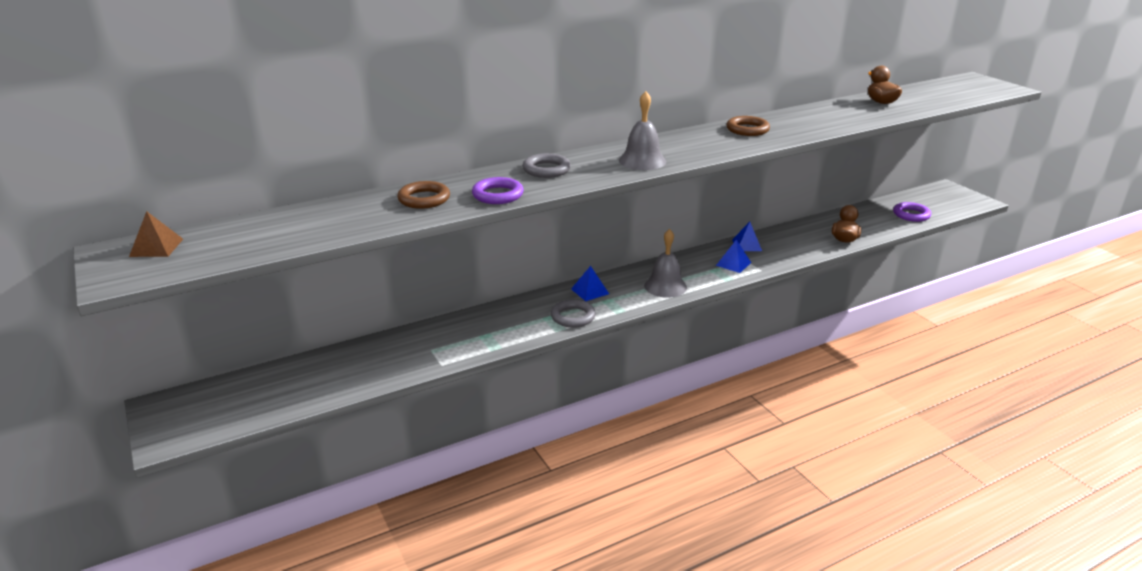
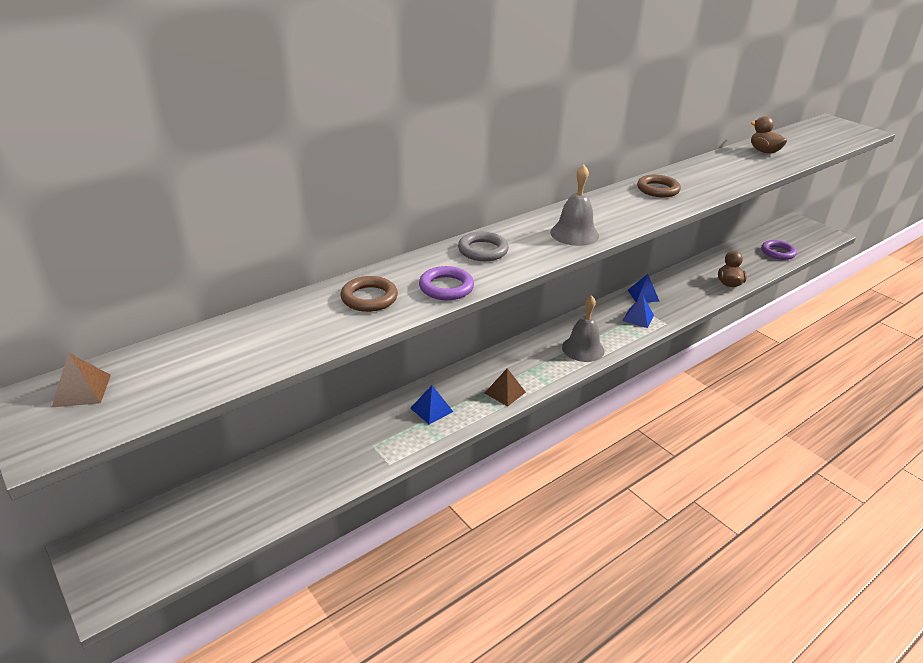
camera: 10 degrees left, 5 degrees up
grey ring [551,299,596,328] -> brown pyramid [485,368,526,407]
blue pyramid [571,266,609,301] -> blue pyramid moved to [411,385,453,424]

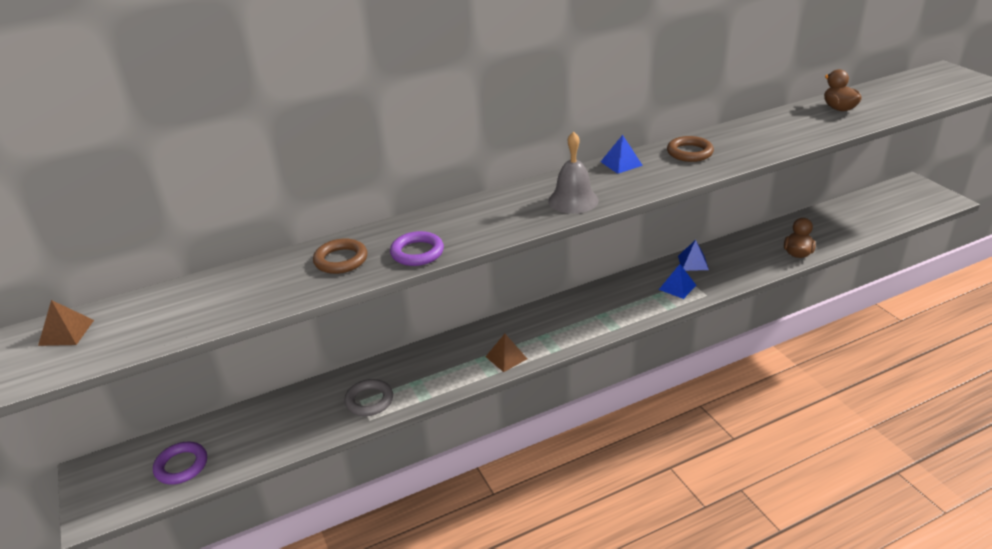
camera: 15 degrees right, 0 degrees up
blue pyramid [411,385,453,424] -> blue pyramid moved to [601,135,643,174]
grey ring [458,232,509,261] -> grey ring moved to [344,379,393,416]
grey bell [562,295,605,362] -> none
purple ring [761,240,797,260] -> purple ring moved to [153,442,207,485]

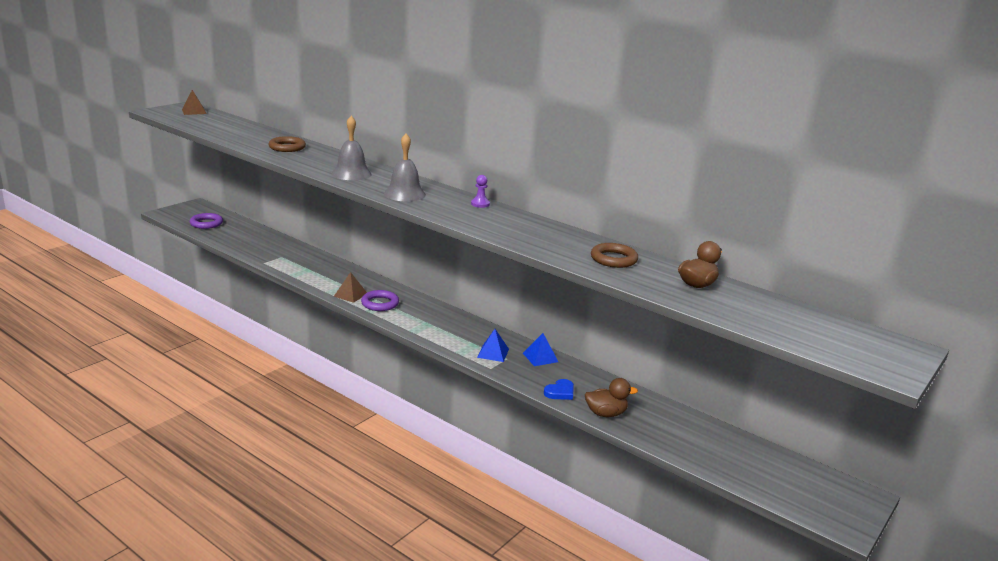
camera: 60 degrees right, 10 degrees down
grey ring [344,379,393,416] -> none
purple ring [390,231,444,266] -> purple ring moved to [361,290,399,311]
blue pyramid [601,135,643,174] -> purple pawn [471,175,490,208]
brown ring [667,136,714,162] -> brown ring moved to [591,243,638,268]
none -> grey bell [332,116,372,180]
none -> blue heart [544,379,574,400]

